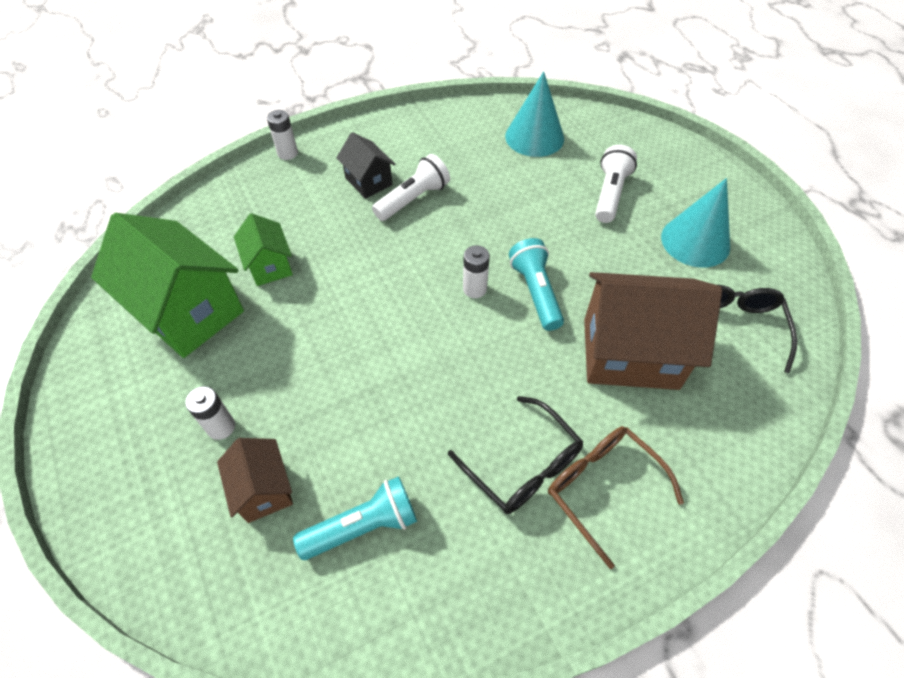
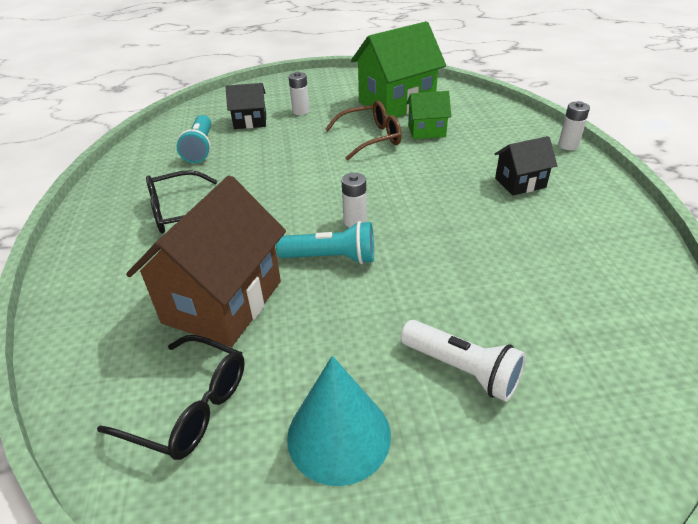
camera: 110 degrees right, 15 degrees down
brown house [217,438,293,523] -> black house [226,83,266,129]
white flashlight [372,154,450,221] -> none
turquoise cone [505,71,564,157] -> none
brown glasses [548,426,684,569] -> brown glasses moved to [325,101,402,161]

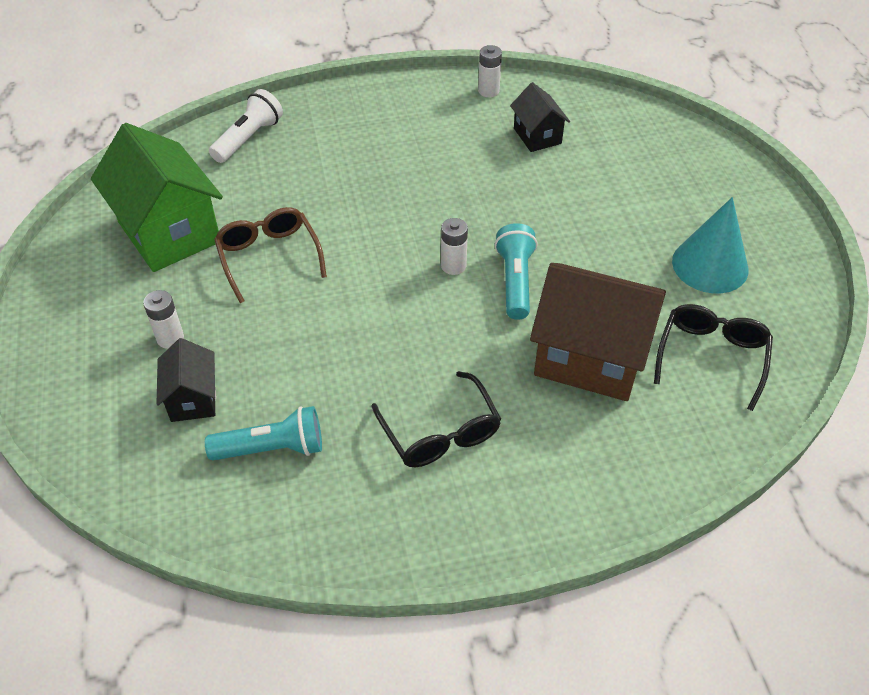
camera: 95 degrees left, 10 degrees up
white flashlight [401,320,526,402] -> white flashlight moved to [209,89,283,163]
green house [406,91,452,139] -> none
black house [495,136,558,195] -> black house moved to [510,82,570,152]
white battery [558,101,590,150] -> white battery moved to [478,45,502,97]

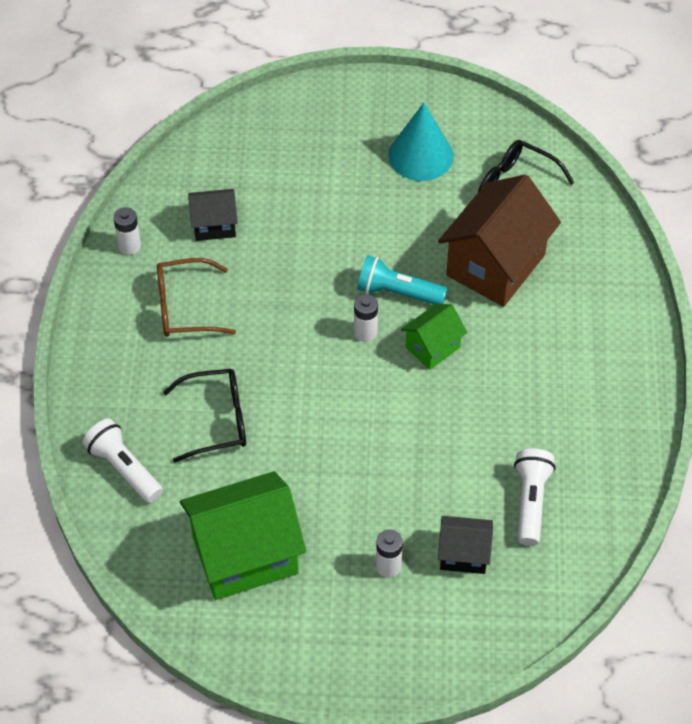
camera: 75 degrees left, 5 degrees up
turquoise flashlight [205,406,322,461] -> white flashlight [514,448,556,546]
brown glasses [214,207,327,303] -> brown glasses moved to [157,258,236,337]
black glasses [371,371,501,467] -> black glasses moved to [163,369,246,463]
none -> green house [401,304,467,370]

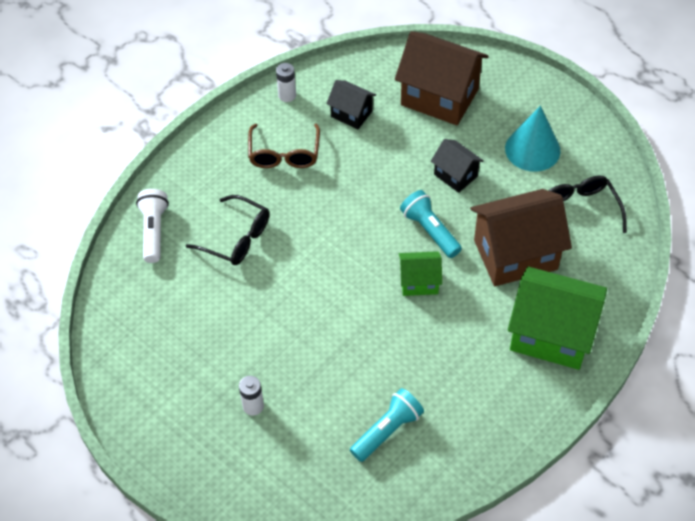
camera: 40 degrees right, 0 degrees up
brown glasses [157,258,236,337] -> brown glasses turned 120 degrees counterclockwise [248,123,320,168]
green house [180,471,306,600] -> green house moved to [508,267,607,370]
white battery [354,294,378,342] -> none
black house [438,516,493,574] -> black house moved to [431,139,484,193]
white flashlight [514,448,556,546] -> turquoise flashlight [350,388,424,462]
none -> brown house [395,31,489,125]

